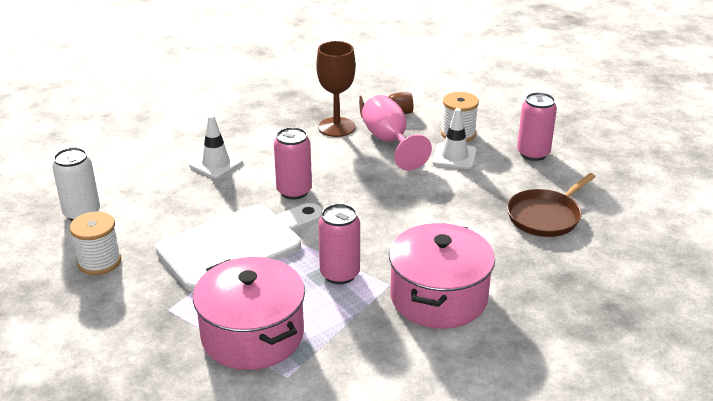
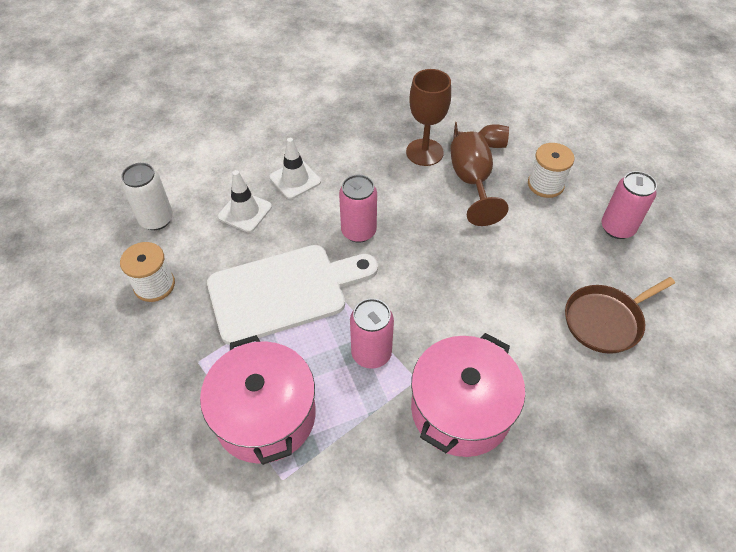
camera: 15 degrees right, 20 degrees up
pink goblet [362,95,432,170] -> brown goblet [450,131,509,226]
white traffic cone [432,108,477,169] -> white traffic cone moved to [218,170,272,232]

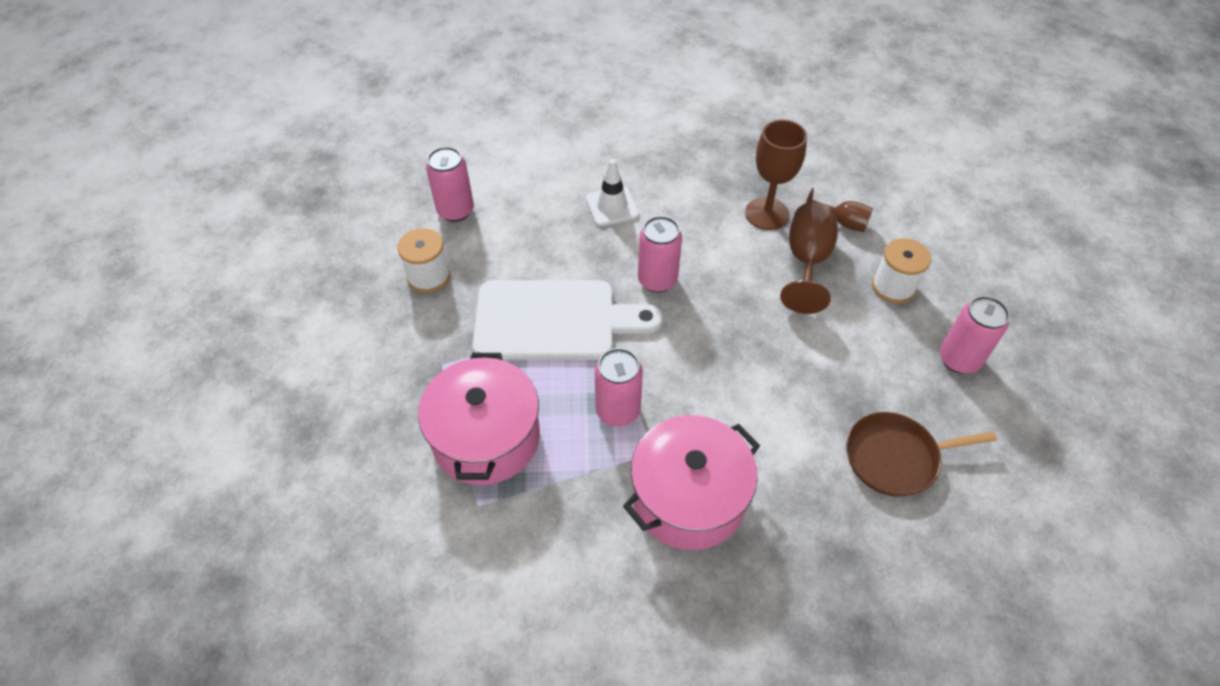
camera: 20 degrees right, 0 degrees up
white can [121,163,173,230] -> pink can [426,147,474,222]
white traffic cone [218,170,272,232] -> none

